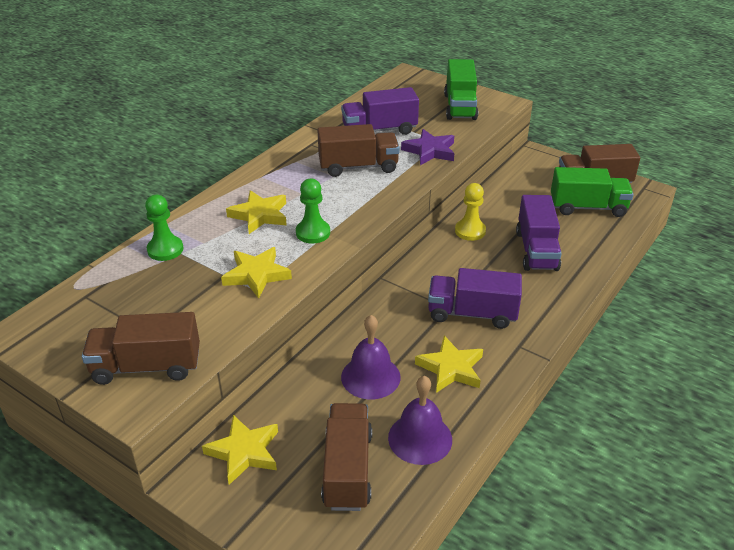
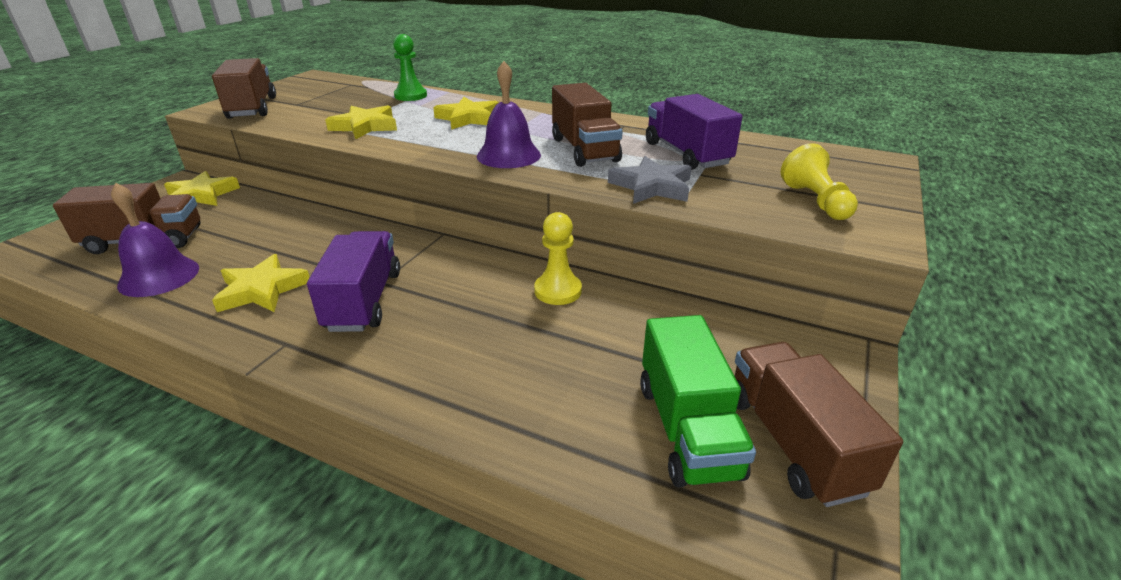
camera: 80 degrees right, 5 degrees down
green pawn [296,179,330,243] -> none
purple bell [341,315,401,399] -> purple bell moved to [477,61,541,168]
purple star [401,129,454,165] -> grey star [608,156,691,204]
green truck [444,59,478,120] -> yellow pawn [781,143,858,220]
purple truck [516,195,562,271] -> none

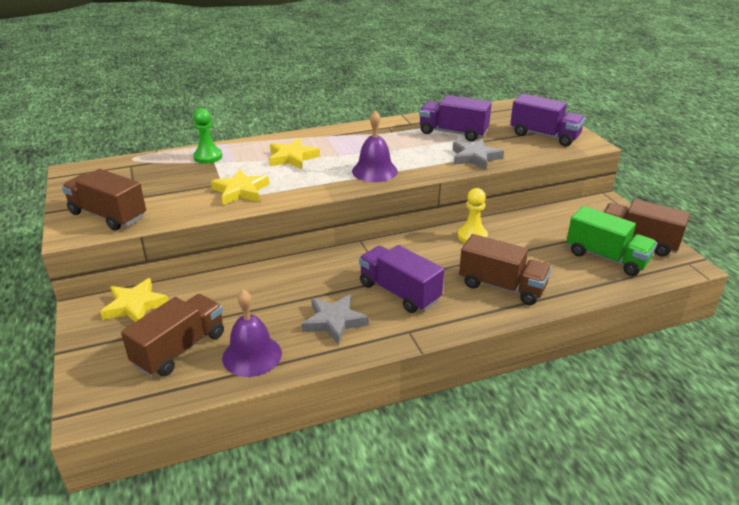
camera: 45 degrees left, 0 degrees up
yellow star [212,254,310,312] -> grey star [302,294,369,345]
brown truck [552,83,623,167] -> brown truck moved to [459,234,552,305]
yellow pawn [781,143,858,220] -> purple truck [510,94,585,147]

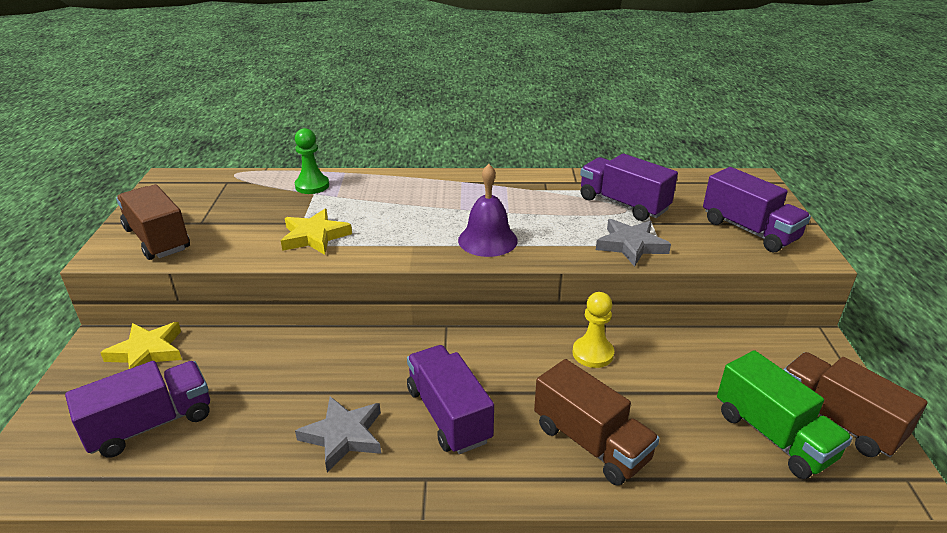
camera: 20 degrees right, 0 degrees up
brown truck [121,294,224,376] -> purple truck [65,361,210,458]
purple bell [222,289,282,377] -> none
yellow star [269,138,320,170] -> none

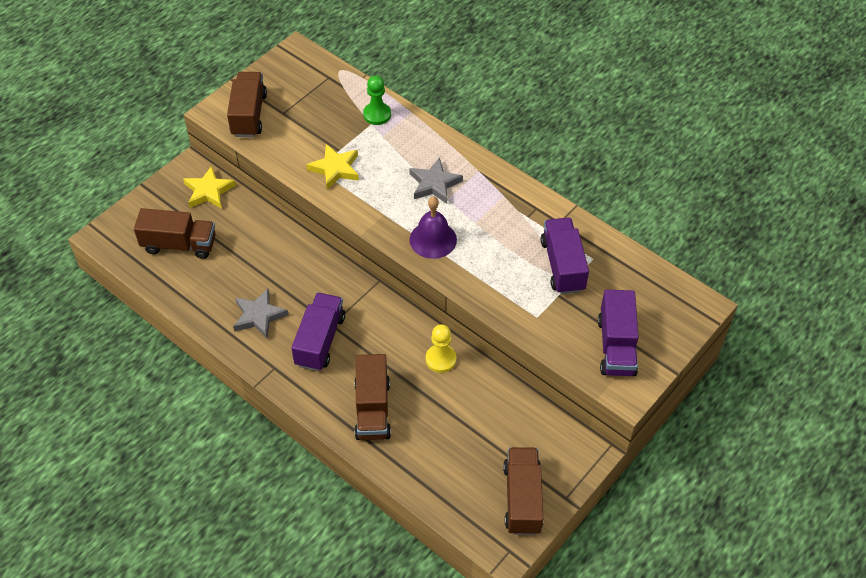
camera: 40 degrees right, 20 degrees up
purple truck [65,361,210,458] -> brown truck [134,208,216,259]
grey star [596,219,671,267] -> grey star moved to [410,158,463,204]
green truck [717,350,853,479] -> none

